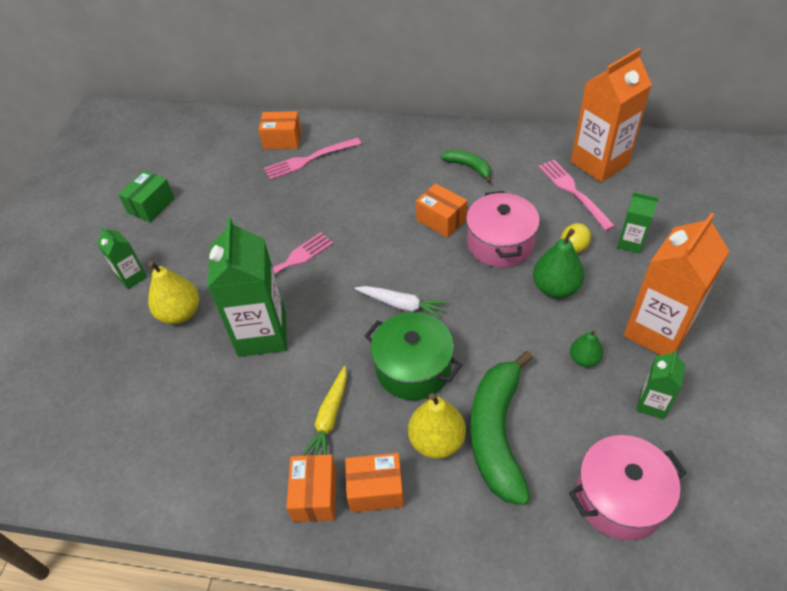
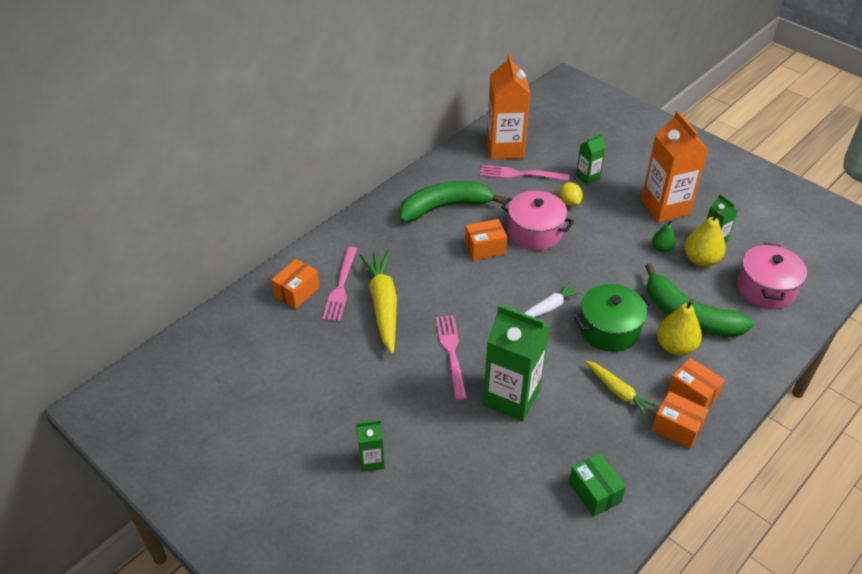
camera: 60 degrees left, 5 degrees down
green box [118,171,174,222] -> green box moved to [569,453,626,517]
yellow pear [148,261,199,324] -> yellow pear moved to [684,211,726,267]
orange box [345,453,404,512] -> orange box turned 75 degrees counterclockwise [667,358,725,408]
green banana [441,150,491,183] -> green banana [399,181,506,222], size x1.99
green pear [533,229,584,298] -> none
none -> yellow carrot [359,251,397,354]

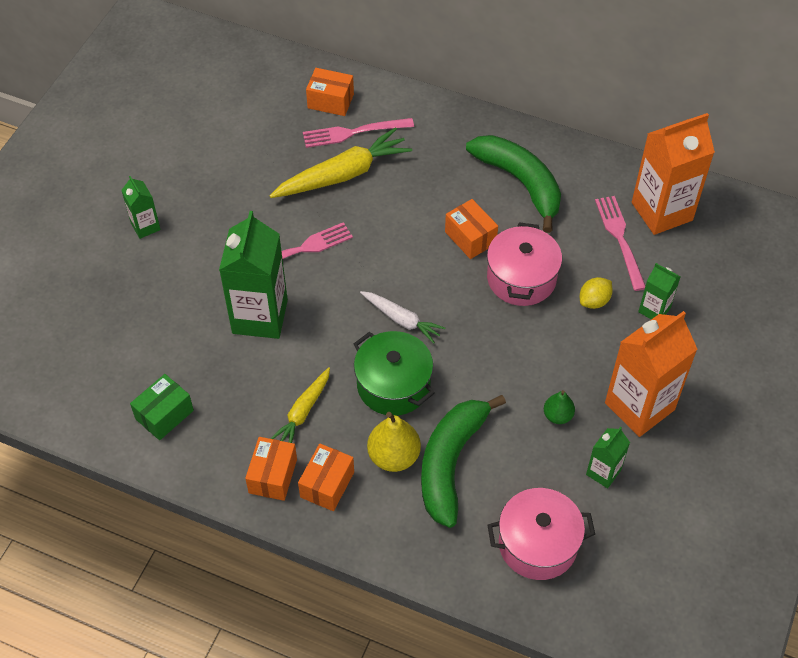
camera: 70 degrees right, 10 degrees up
yellow pear [684,211,726,267] -> none

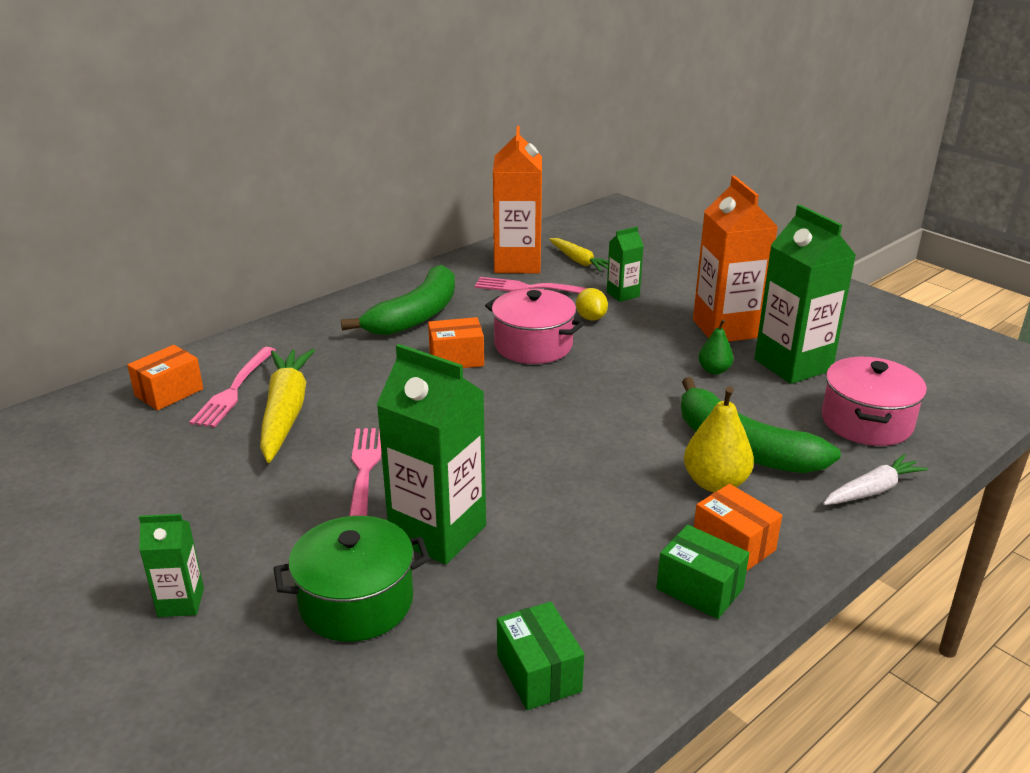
camera: 65 degrees left, 25 degrees down
orange box [245,437,297,501] -> green box [657,525,749,619]
yellow carrot [271,367,330,443] -> yellow carrot moved to [549,238,608,272]
green pot [354,331,435,416] -> green pot moved to [274,516,430,642]
white carrot [360,291,445,344] -> white carrot moved to [823,454,928,505]
green banana [466,135,561,233] -> green banana turned 135 degrees clockwise [341,265,455,335]
green carton [586,427,630,488] -> green carton [754,205,856,384], size x2.00

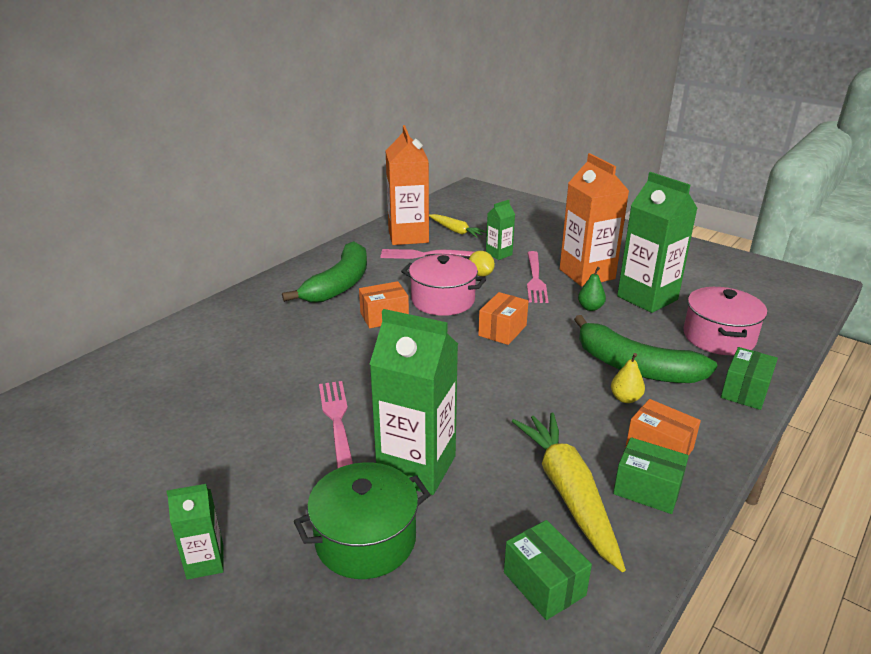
camera: 10 degrees left, 0 degrees up
orange box [127,345,203,410] -> orange box moved to [478,292,529,345]
pink fork [189,347,276,428] -> pink fork moved to [527,251,548,303]
yellow carrot [260,349,315,463] -> yellow carrot moved to [512,412,626,572]
yellow pear [684,386,754,492] -> yellow pear [611,353,645,403], size x0.60
white carrot [823,454,928,505] -> green box [721,347,778,410]

